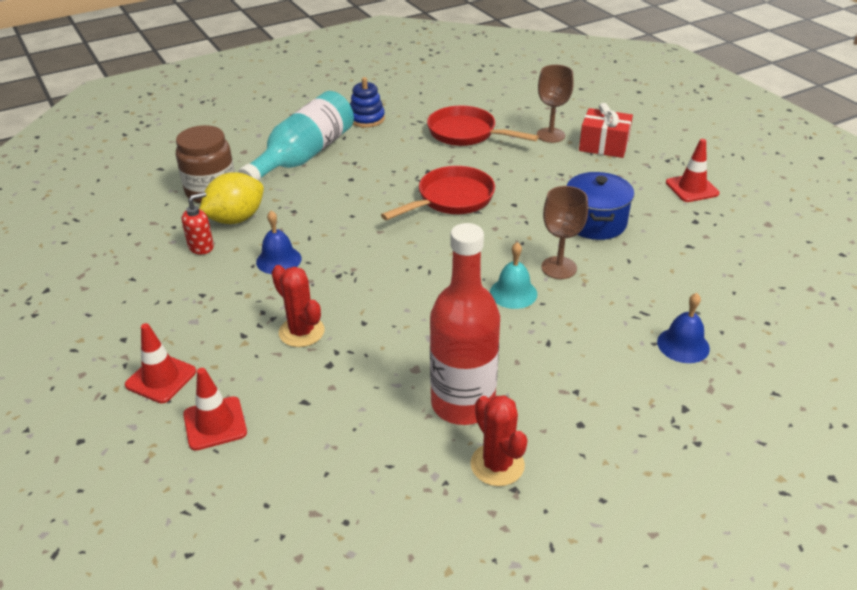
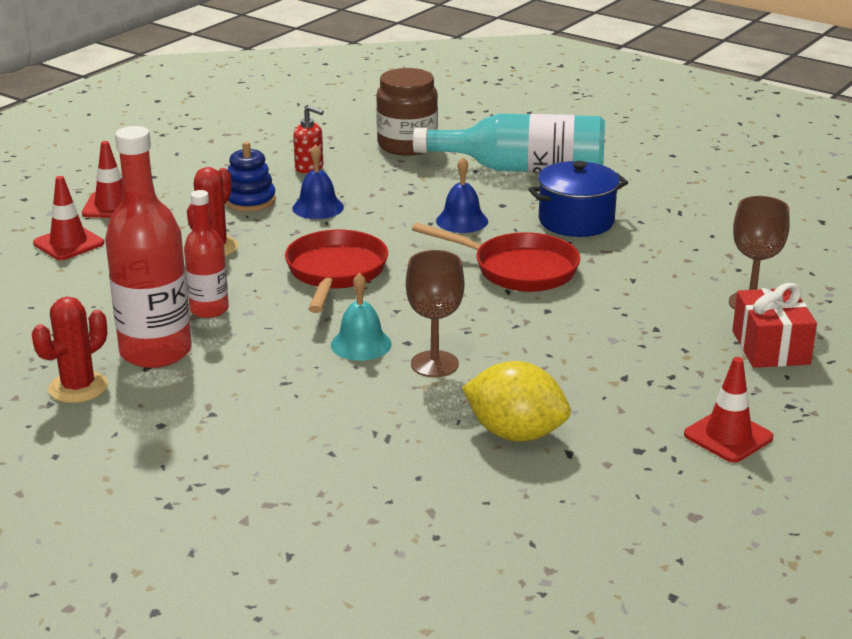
camera: 65 degrees right, 10 degrees down
yellow lemon [199,172,264,224] -> yellow lemon moved to [462,361,571,442]
blue stacking toy [350,77,385,128] -> blue stacking toy moved to [225,142,276,212]
red pan [427,105,539,146] -> red pan moved to [285,230,388,313]
blue pot [567,172,634,240] -> blue pot moved to [528,161,628,237]
blue bell [657,293,710,363] -> blue bell moved to [436,157,488,233]
none -> red bottle [184,190,229,318]

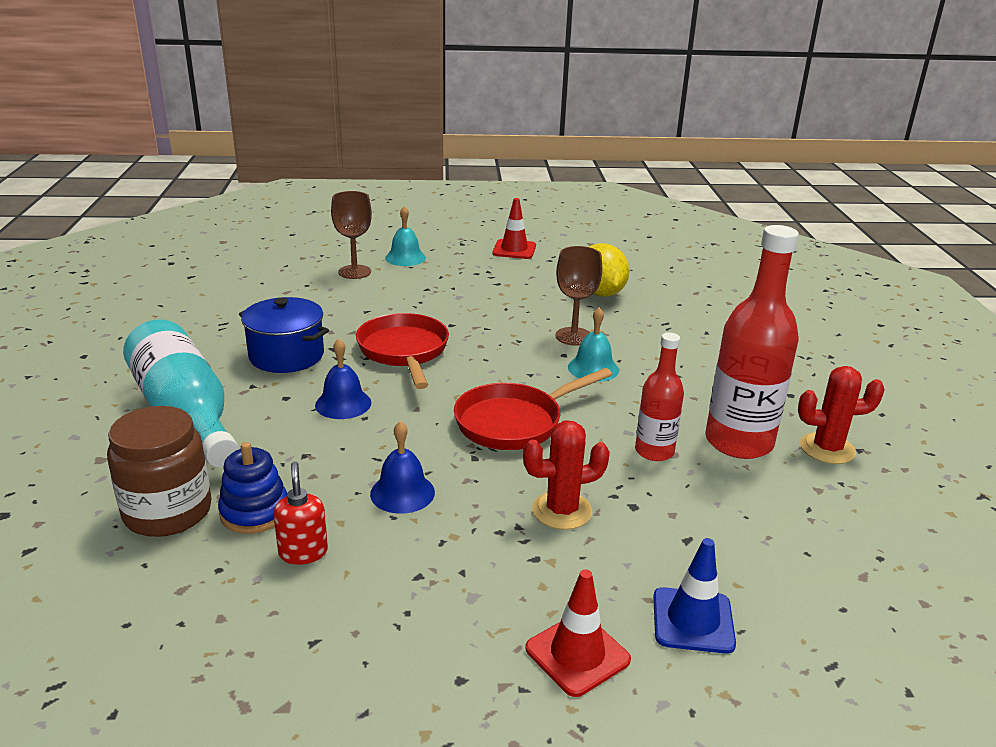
camera: 130 degrees left, 0 degrees up
red traffic cone [33,176,104,260] -> blue traffic cone [653,538,736,654]
blue stacking toy [225,142,276,212] -> blue stacking toy moved to [218,442,287,534]
red gift [732,283,817,368] -> turquoise bell [385,206,426,266]

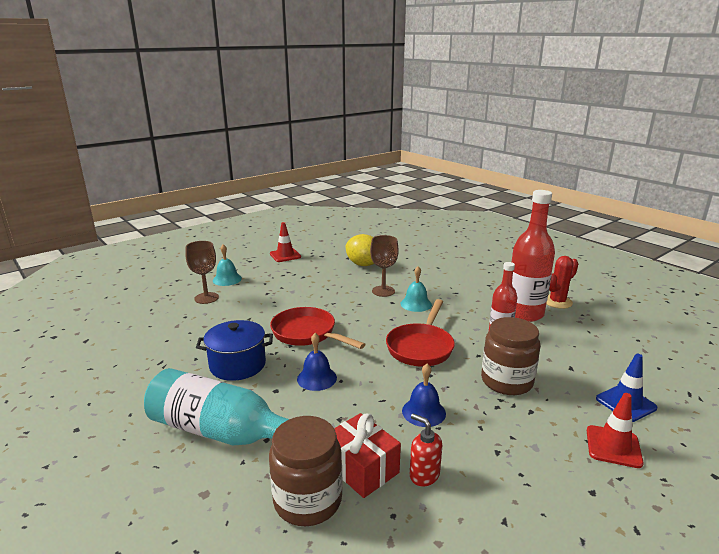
camera: 35 degrees left, 5 degrees down
blue stacking toy [218,442,287,534] -> red gift [334,413,401,498]
red cactus [523,420,610,530] -> brown jar [481,317,540,395]

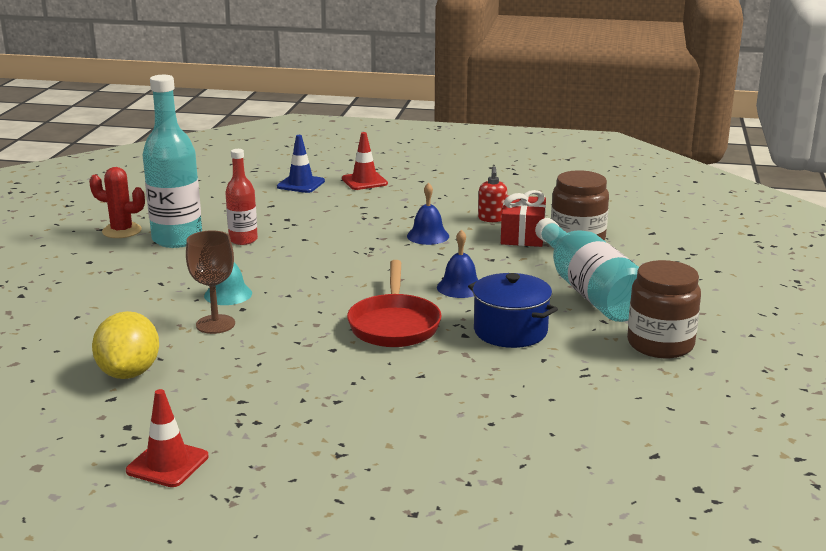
camera: 130 degrees left, 0 degrees up
brown goblet [185,241,219,304] -> none
turquoise bell [213,244,242,286] -> none
red pan [386,299,455,367] -> none
brown jar [481,317,540,395] -> brown jar moved to [627,260,701,358]
red bottle [512,190,555,322] -> turquoise bottle [143,75,202,248]

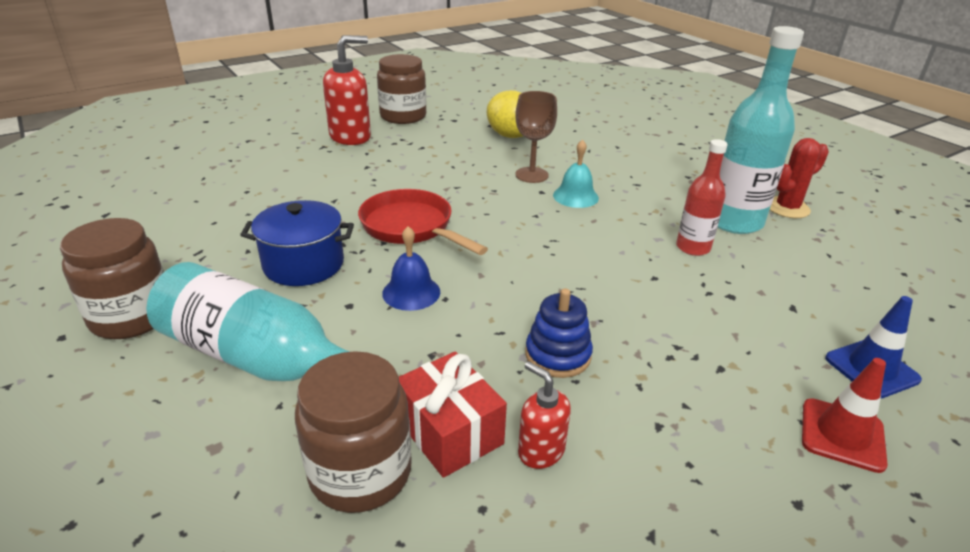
camera: 135 degrees right, 10 degrees up
red traffic cone [126,389,209,487] -> brown jar [377,54,426,124]
blue bell [407,182,449,245] -> blue stacking toy [525,289,593,378]
none -> red soap dispenser [323,35,371,145]

